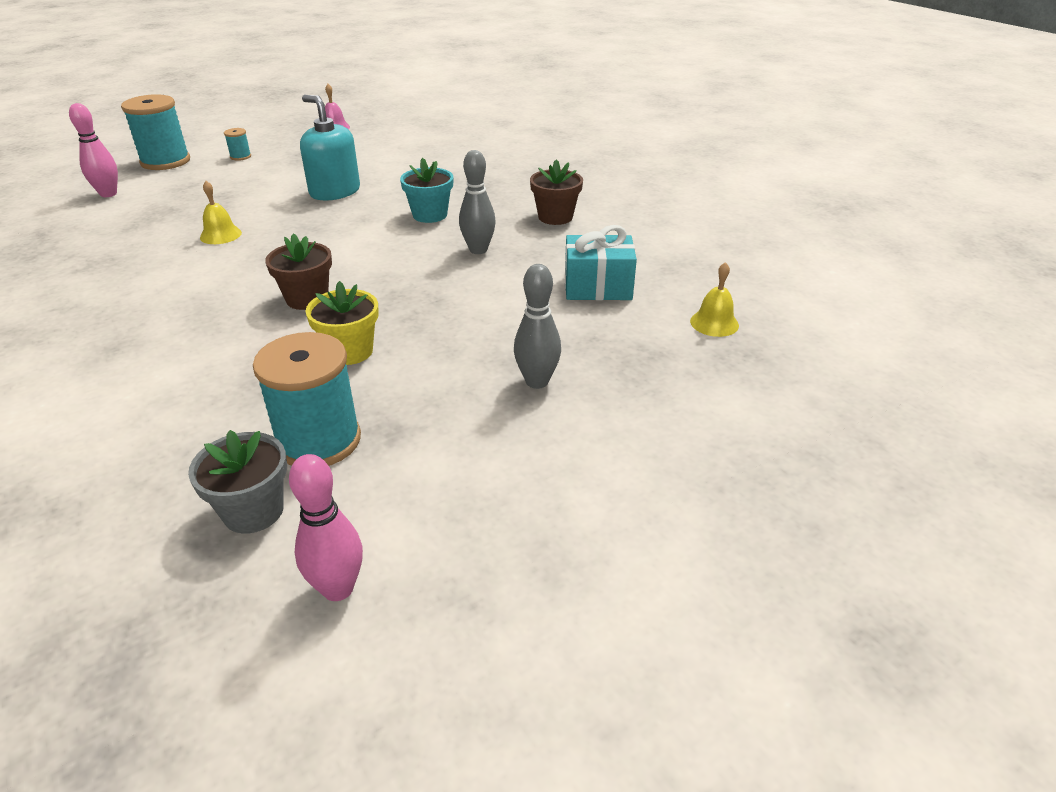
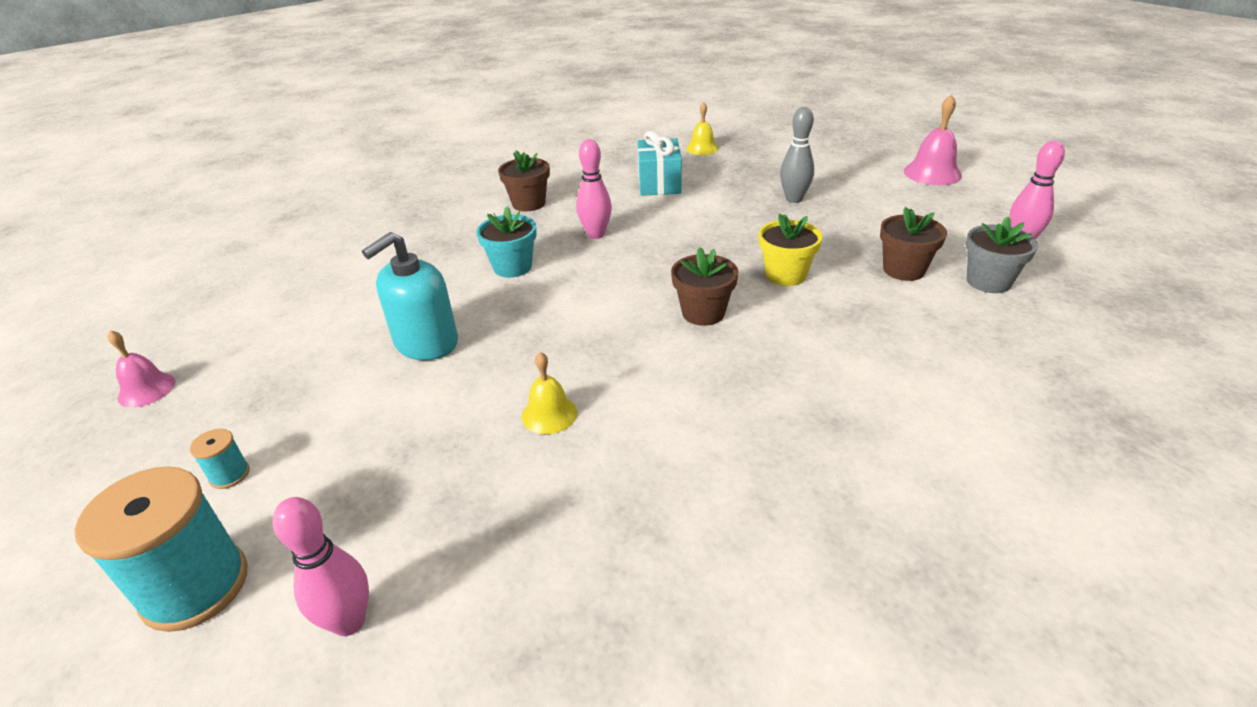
camera: 90 degrees left, 0 degrees up
turquoise spool [253,332,361,466] -> brown flower pot [880,207,947,281]
grey bowling pin [459,150,496,254] -> pink bowling pin [576,139,612,239]
none -> pink bell [904,95,962,185]

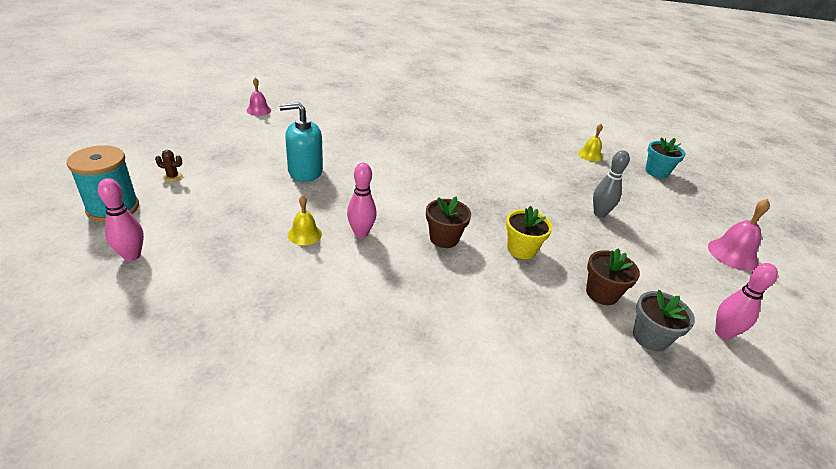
camera: 35 degrees right, 0 degrees up
pink bell [107,330,175,407] -> pink bell moved to [246,77,271,116]
turquoise spool [190,429,250,489] -> brown cactus [155,150,183,182]
turquoise flower pot [476,207,537,278] -> turquoise flower pot moved to [645,137,686,178]
brown flower pot [498,151,550,212] -> none
pink bowling pin [576,139,612,239] -> pink bowling pin moved to [347,163,377,238]
turquoise gift [638,131,682,196] -> none

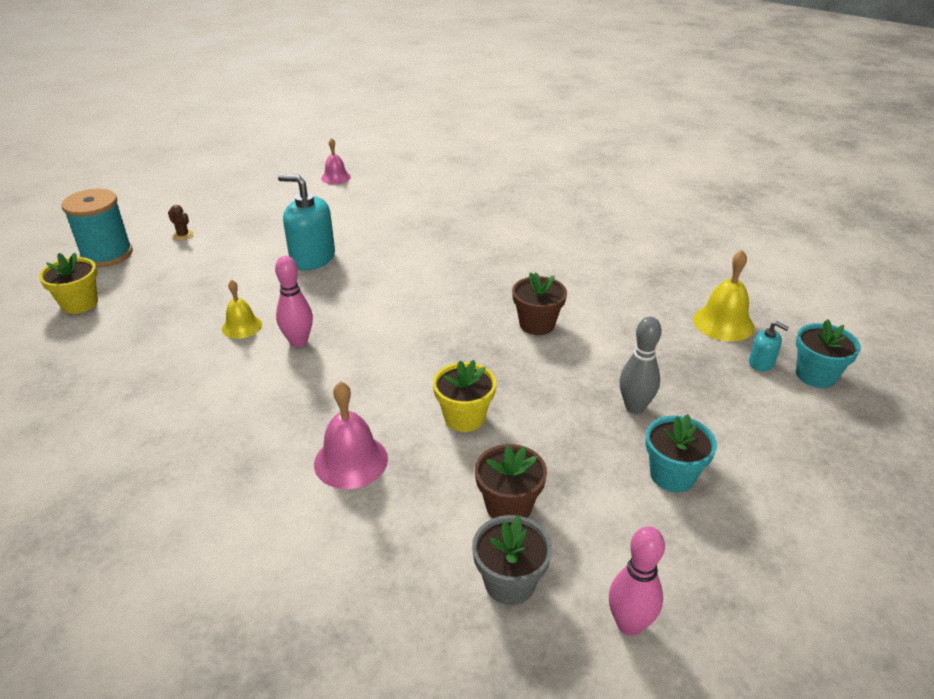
camera: 35 degrees right, 0 degrees up
pink bowling pin [98,178,144,261] -> yellow flower pot [39,253,98,314]
brown flower pot [426,196,471,248] -> brown flower pot moved to [512,272,567,335]
yellow bell [578,124,603,162] -> yellow bell [693,250,755,342], size x1.52
pink bell [708,199,770,270] -> pink bell moved to [314,381,388,489]
none -> turquoise flower pot [645,414,717,492]
none -> turquoise soap dispenser [749,321,789,371]

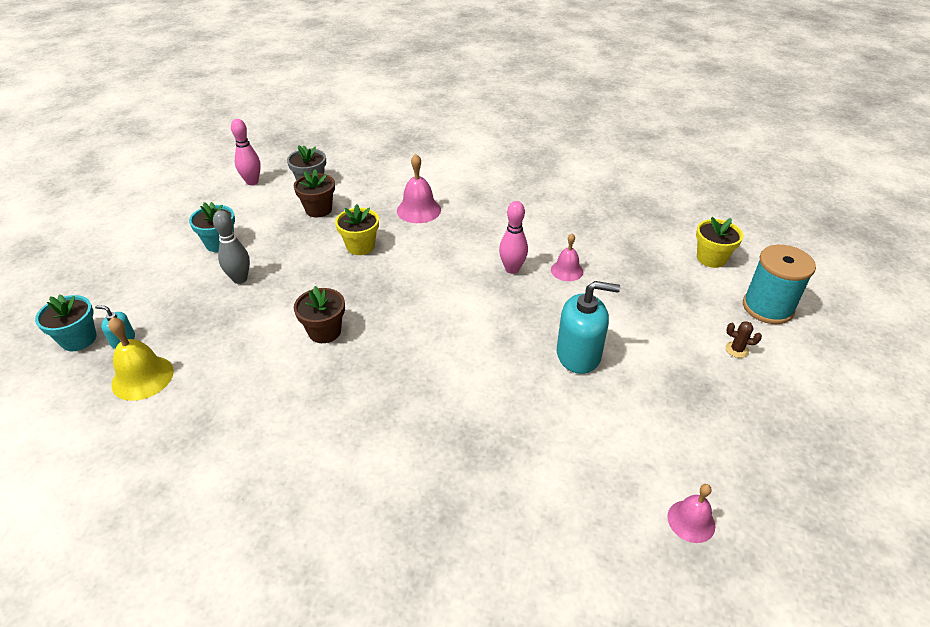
camera: 160 degrees right, 5 degrees up
yellow bell [222,280,262,339] -> pink bell [551,233,583,281]

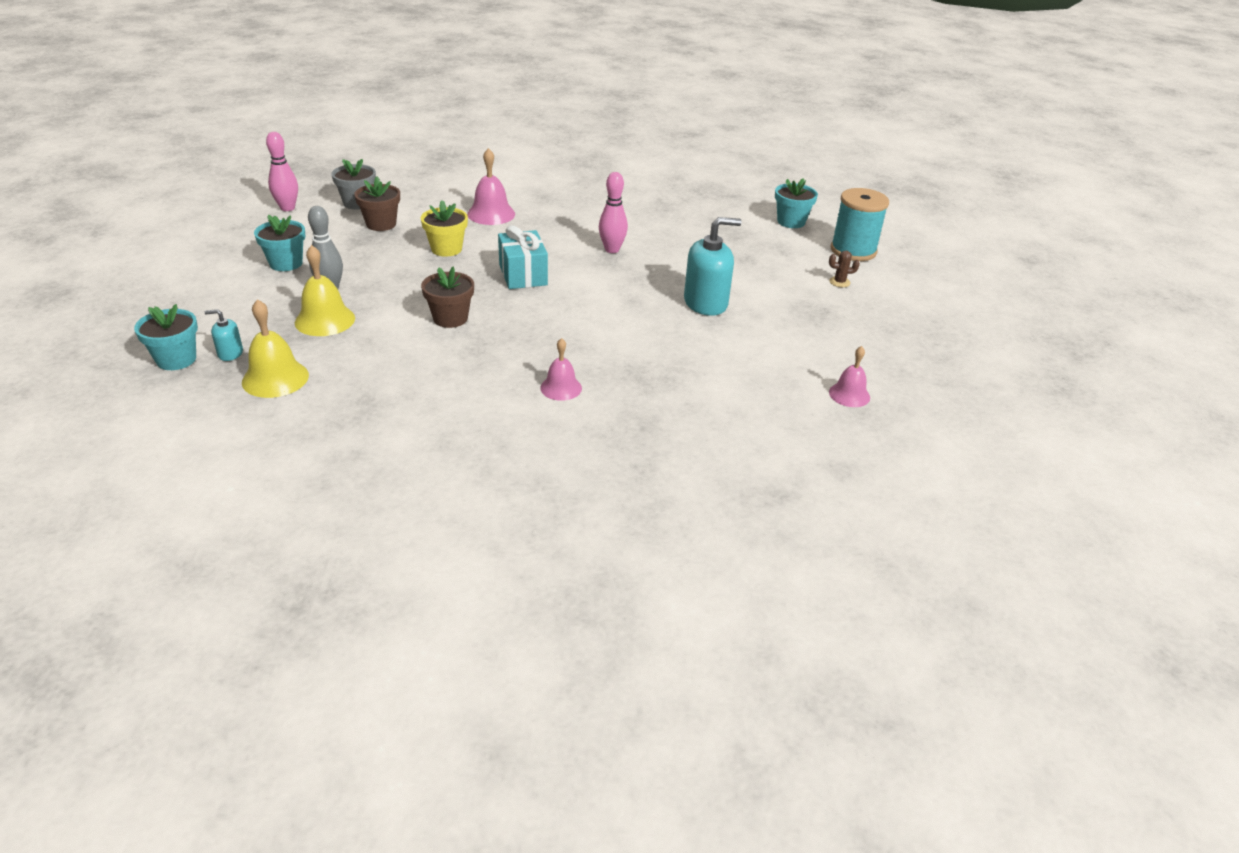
camera: 20 degrees left, 5 degrees down
pink bell [551,233,583,281] -> pink bell moved to [540,338,582,401]
yellow flower pot [696,217,743,268] -> turquoise flower pot [775,178,818,228]
none -> yellow bell [295,245,355,336]
none -> turquoise gift [498,225,548,289]

